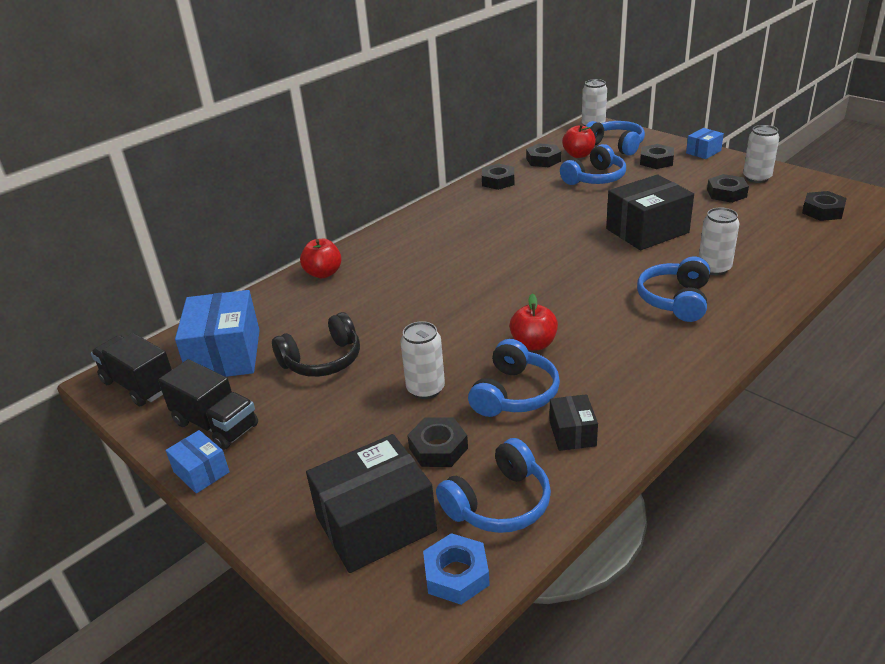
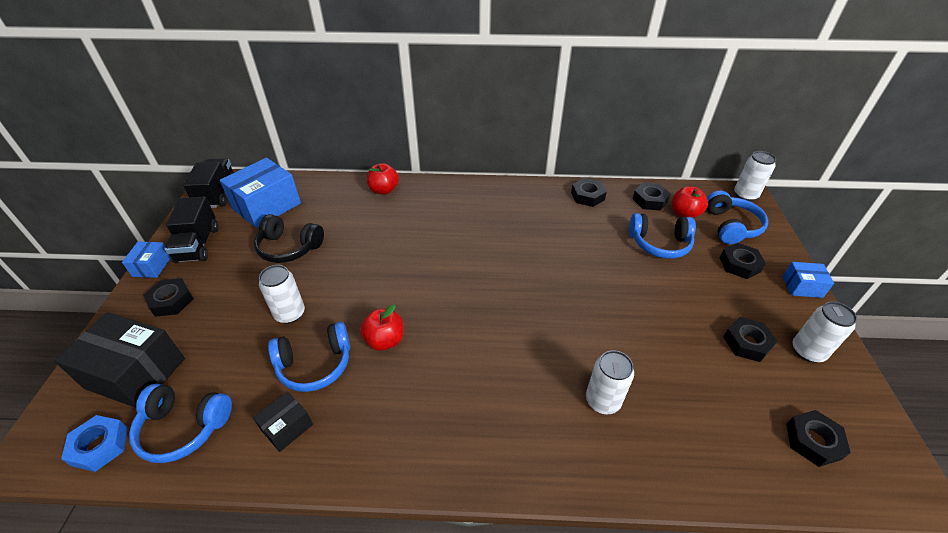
camera: 45 degrees right, 10 degrees up
black nut [407,417,468,467] -> black nut moved to [143,278,193,317]
black box [606,174,694,250] -> none
blue headphones [637,256,710,322] -> none

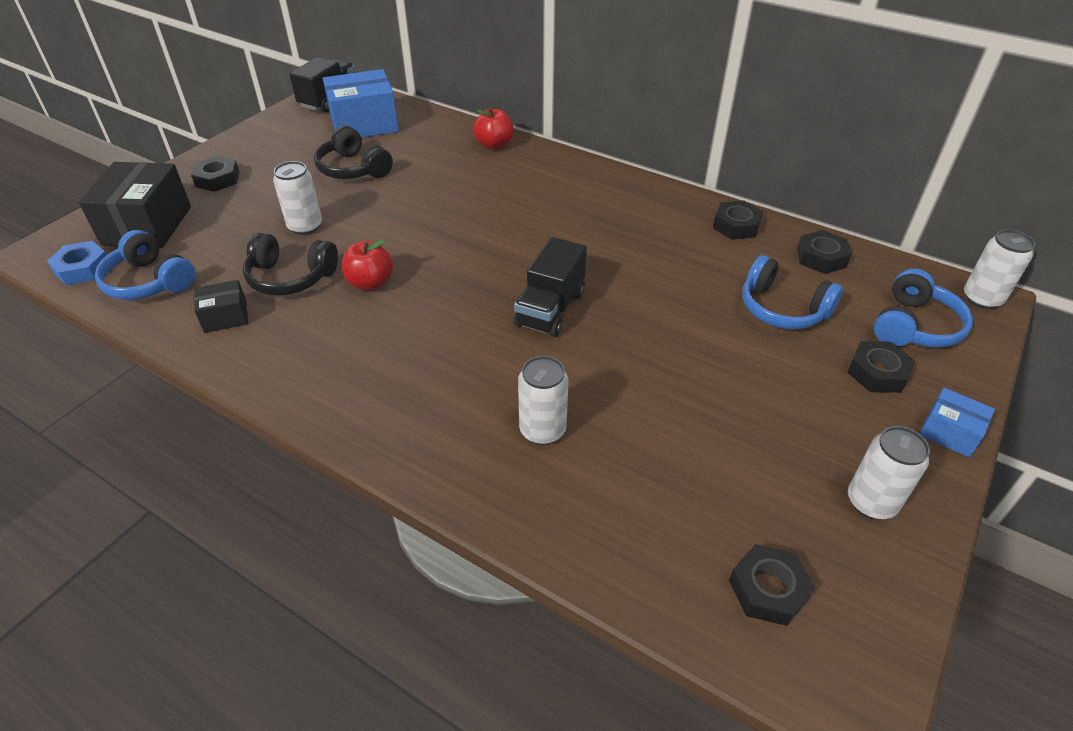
camera: 30 degrees right, 0 degrees up
black box [54,312,185,408] -> black box turned 45 degrees clockwise [79,162,191,248]
blue box [122,242,170,278] -> none
black truck [164,197,218,263] -> black truck moved to [514,237,587,337]
blue headphones [268,322,350,392] -> black headphones [243,233,338,296]
red apple [672,186,708,218] -> none
black nut [723,317,778,362] -> none

